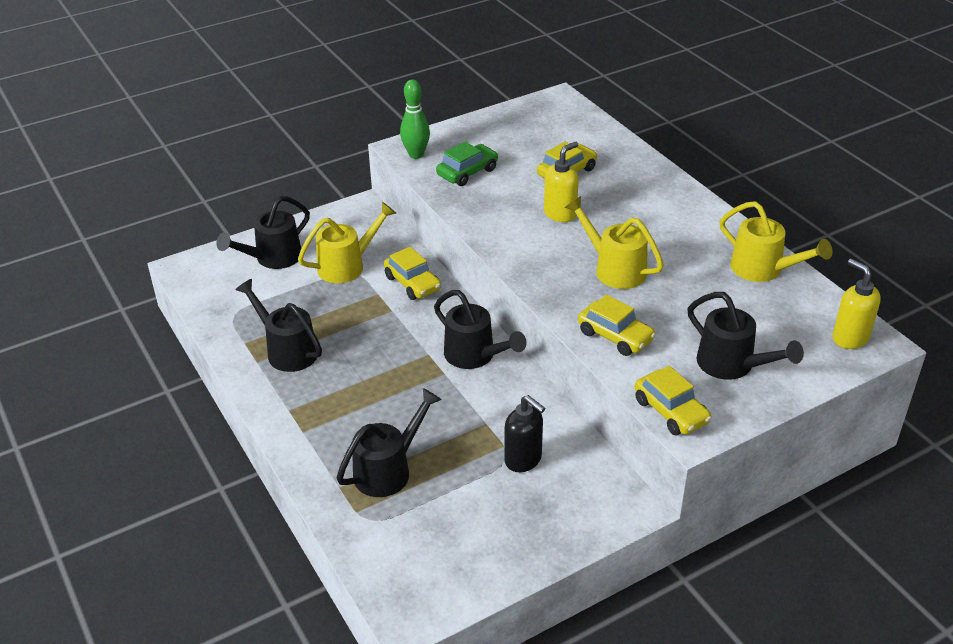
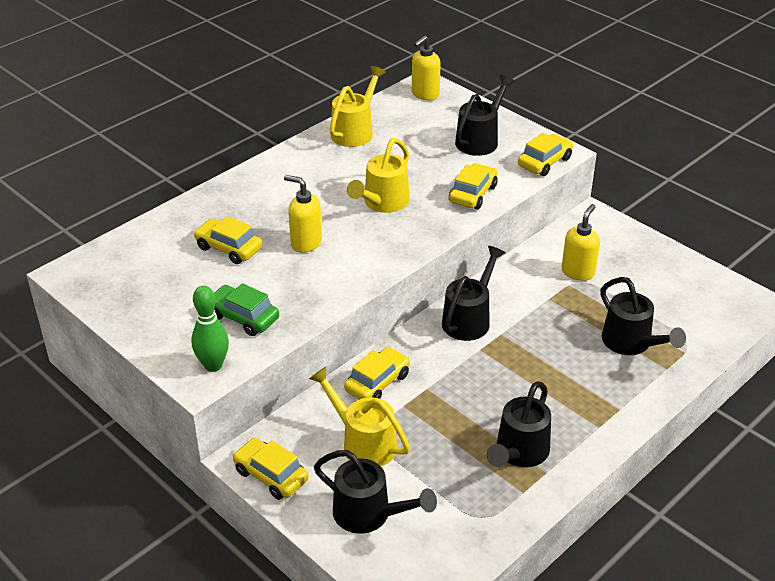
camera: 105 degrees left, 0 degrees up
black watering can [337,388,442,497] -> black watering can turned 150 degrees counterclockwise [600,277,686,355]
black soap dispenser [504,395,545,472] -> yellow soap dispenser [562,204,600,281]
none -> yellow car [233,438,309,500]

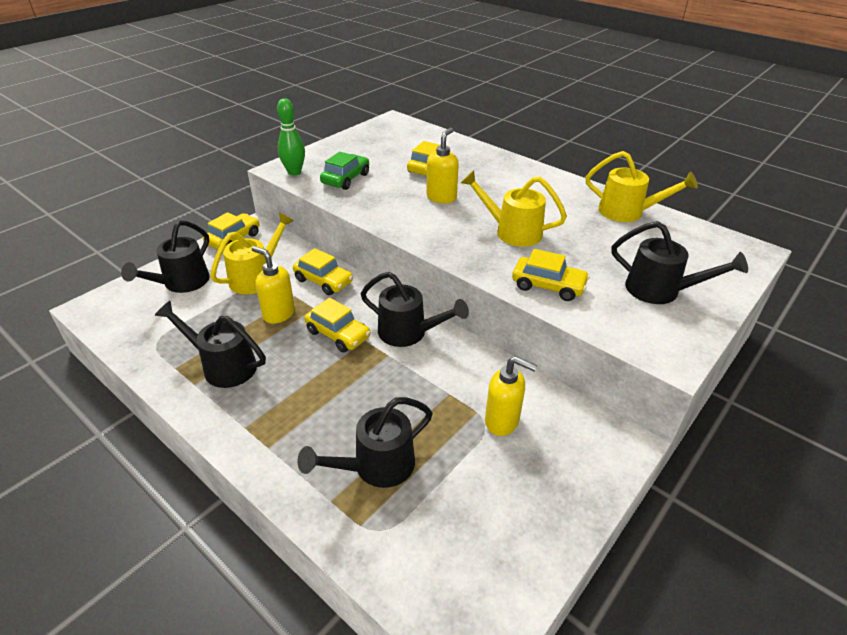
camera: 85 degrees right, 0 degrees up
yellow soap dispenser [412,35,441,100] -> yellow soap dispenser moved to [252,246,295,324]
yellow car [518,133,573,176] -> yellow car moved to [305,298,371,352]

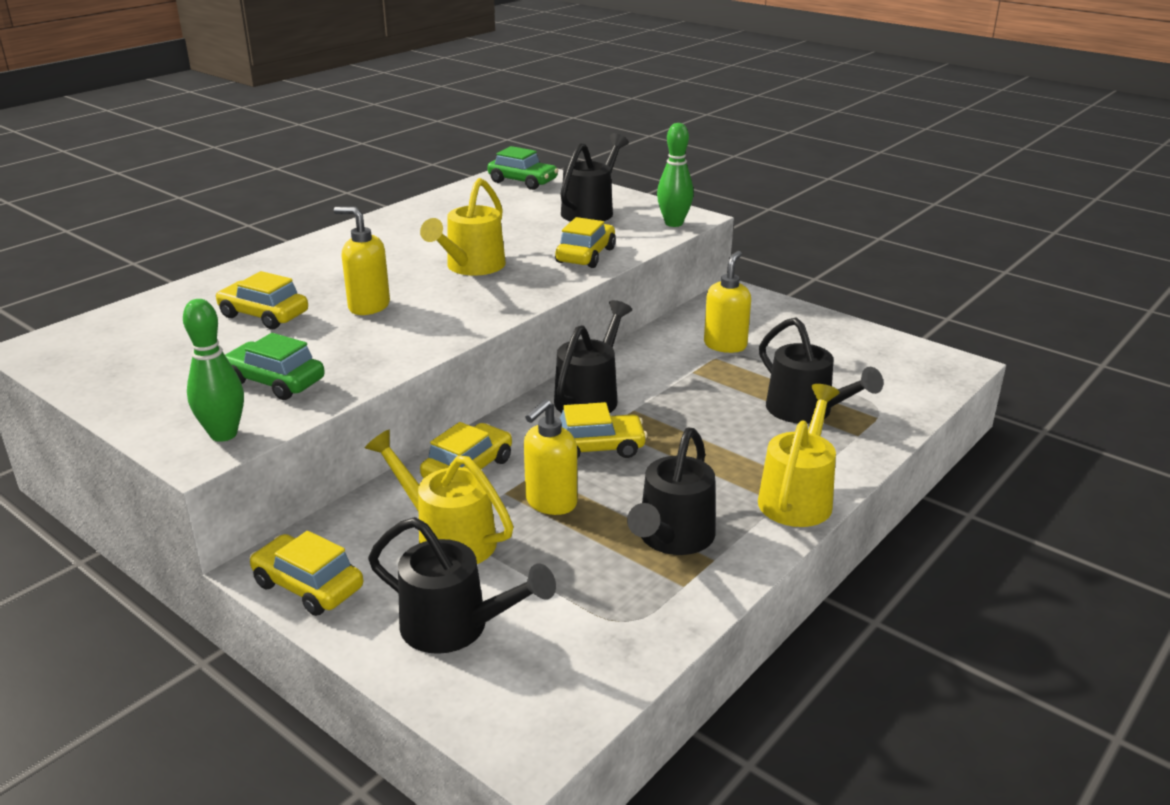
camera: 90 degrees left, 10 degrees down
yellow car [305,298,371,352] -> yellow car turned 45 degrees clockwise [560,402,647,459]
yellow watering can [586,151,698,222] -> yellow watering can moved to [758,384,840,527]
none -> green car [487,146,559,190]
none -> green bowling pin [657,123,694,227]

